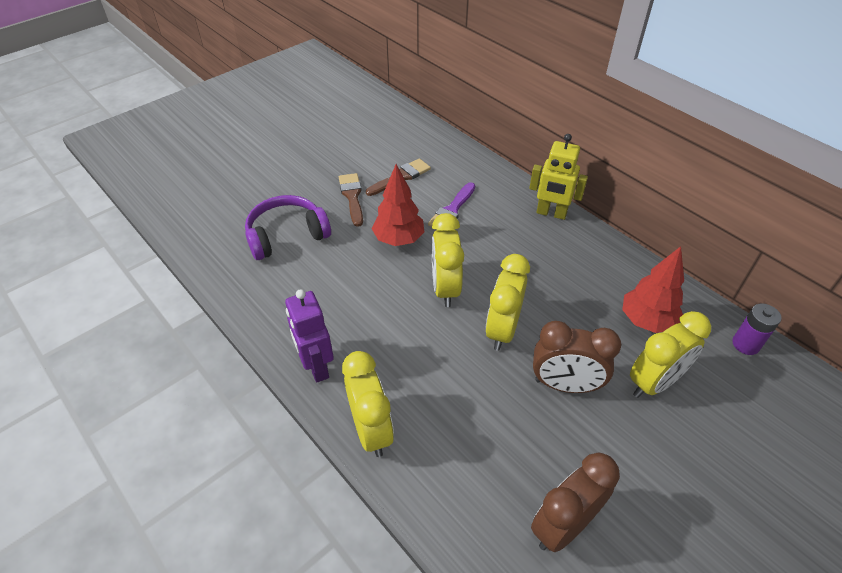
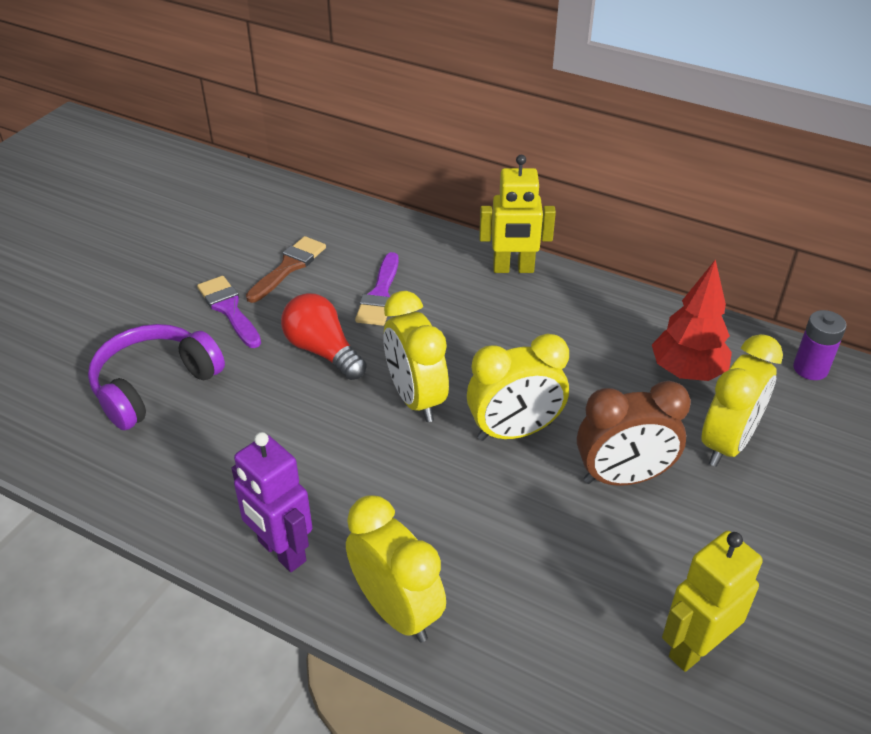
camera: 20 degrees left, 5 degrees down
brown brush [339,173,363,227] -> purple brush [197,276,261,348]
red tree [372,164,424,246] -> red light bulb [281,293,367,380]
yellow clock [485,254,530,351] -> yellow clock turned 105 degrees counterclockwise [467,333,569,441]
brown clock [531,452,620,552] -> yellow robot [662,531,763,672]

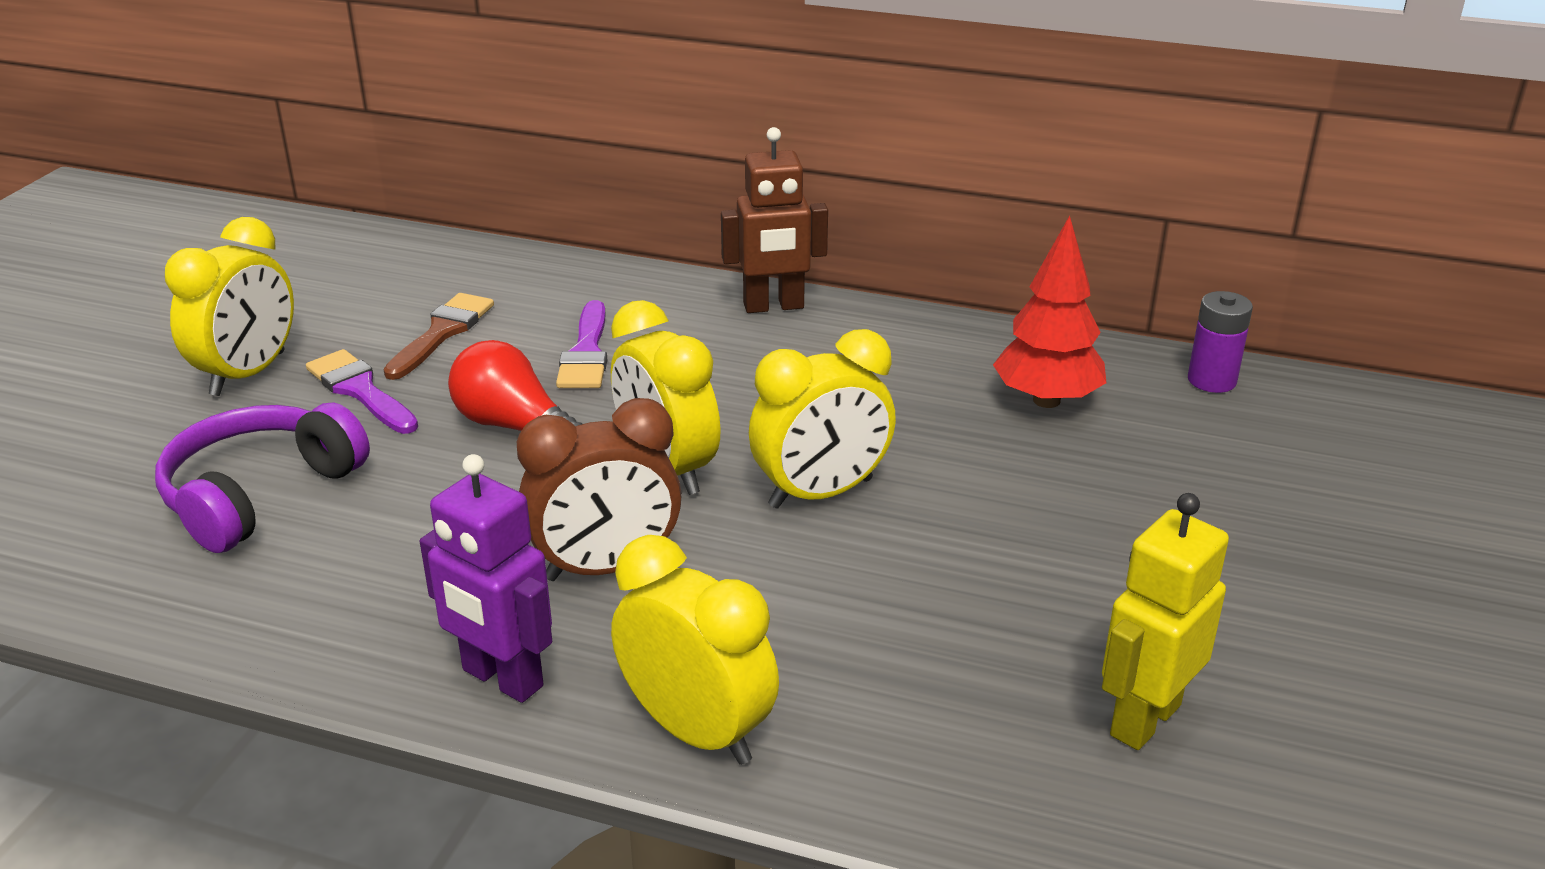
camera: 10 degrees left, 10 degrees down
yellow robot [479,155,556,273] -> brown robot [721,127,828,313]
brown clock [577,381,691,486] -> brown clock moved to [517,398,682,581]
yellow clock [701,334,783,467] -> yellow clock moved to [165,217,294,396]

